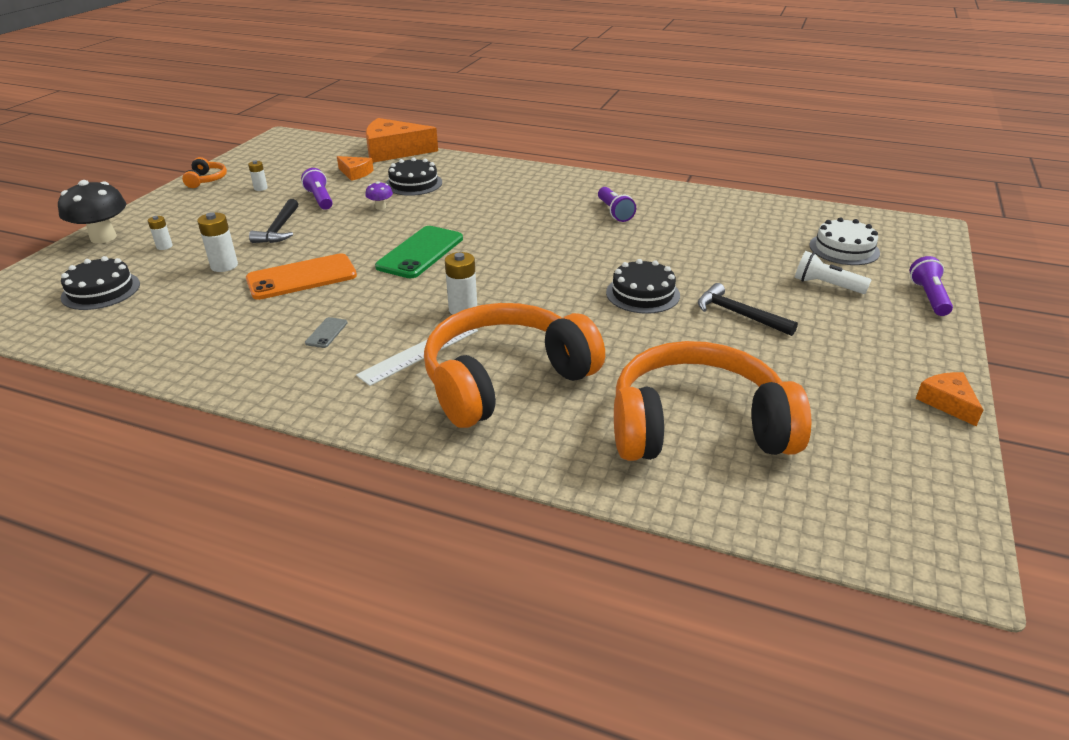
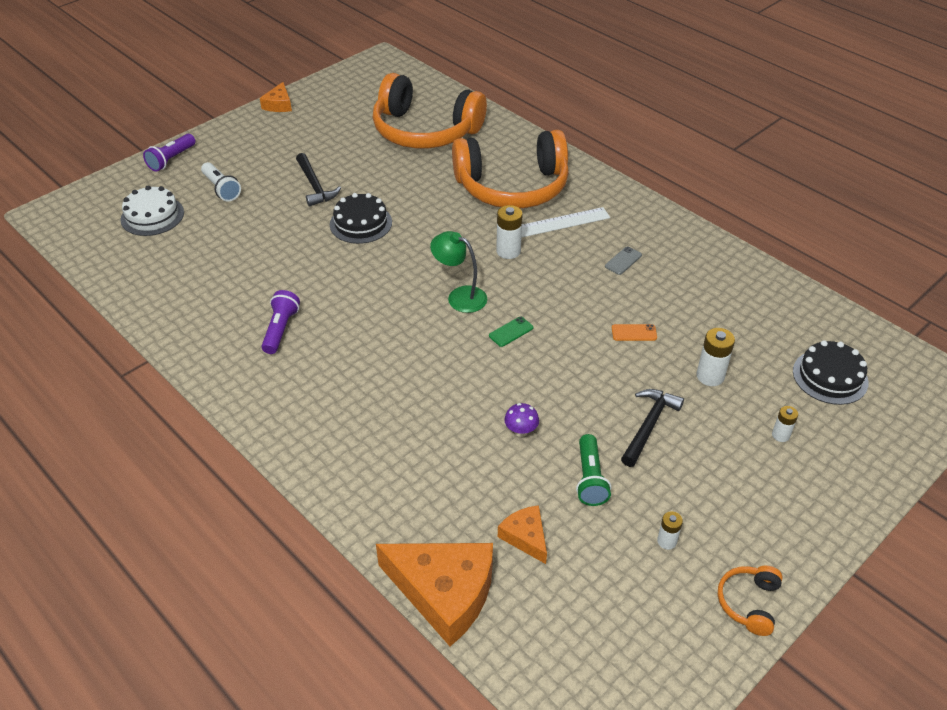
camera: 155 degrees left, 10 degrees up
black mushroom [58,180,126,243] -> none
orange phone [246,253,357,300] -> orange phone [612,324,657,341], size x0.43
purple flashlight [301,168,333,210] -> green flashlight [576,434,611,506]
green phone [375,226,463,278] -> green phone [489,317,533,347], size x0.43
black cake [385,157,442,196] -> none
none -> green lamp [430,231,487,313]

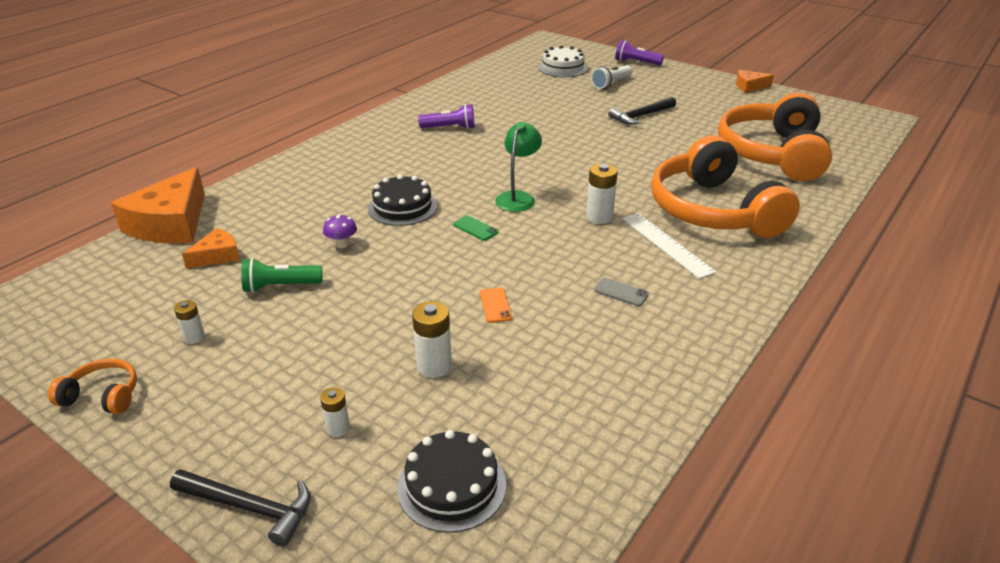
camera: 80 degrees right, 10 degrees down
black cake [330,193,392,244] -> black cake moved to [368,174,437,226]
black hammer [621,389,684,467] -> black hammer moved to [170,469,311,547]

